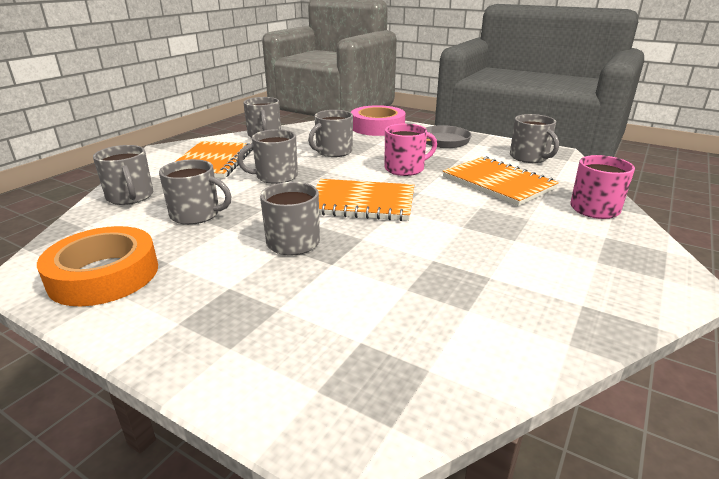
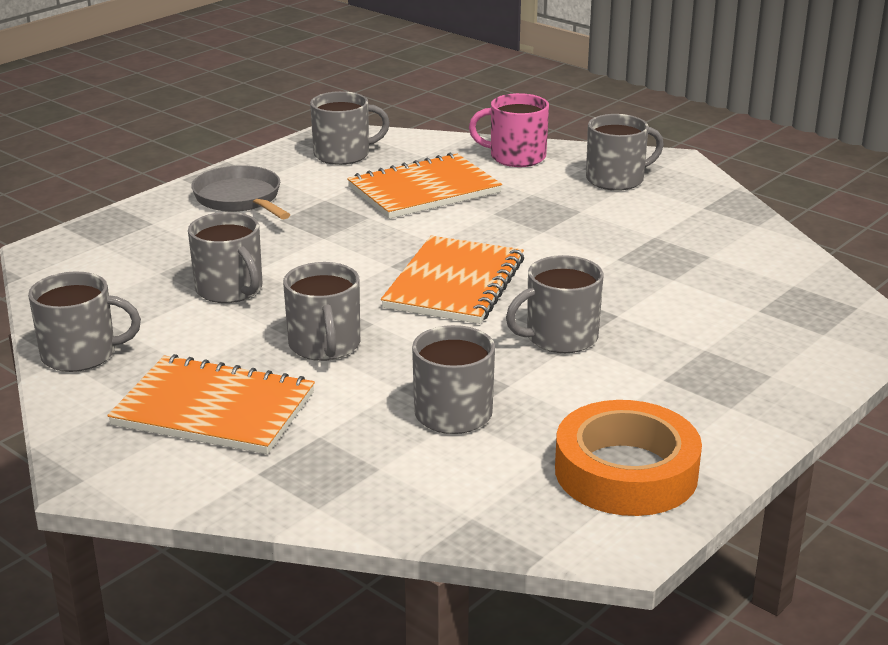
camera: 80 degrees left, 0 degrees up
grey mug [93,145,153,205] -> grey mug moved to [586,114,664,191]
pink tape [351,105,405,136] -> none
pink mug [384,124,437,176] -> none

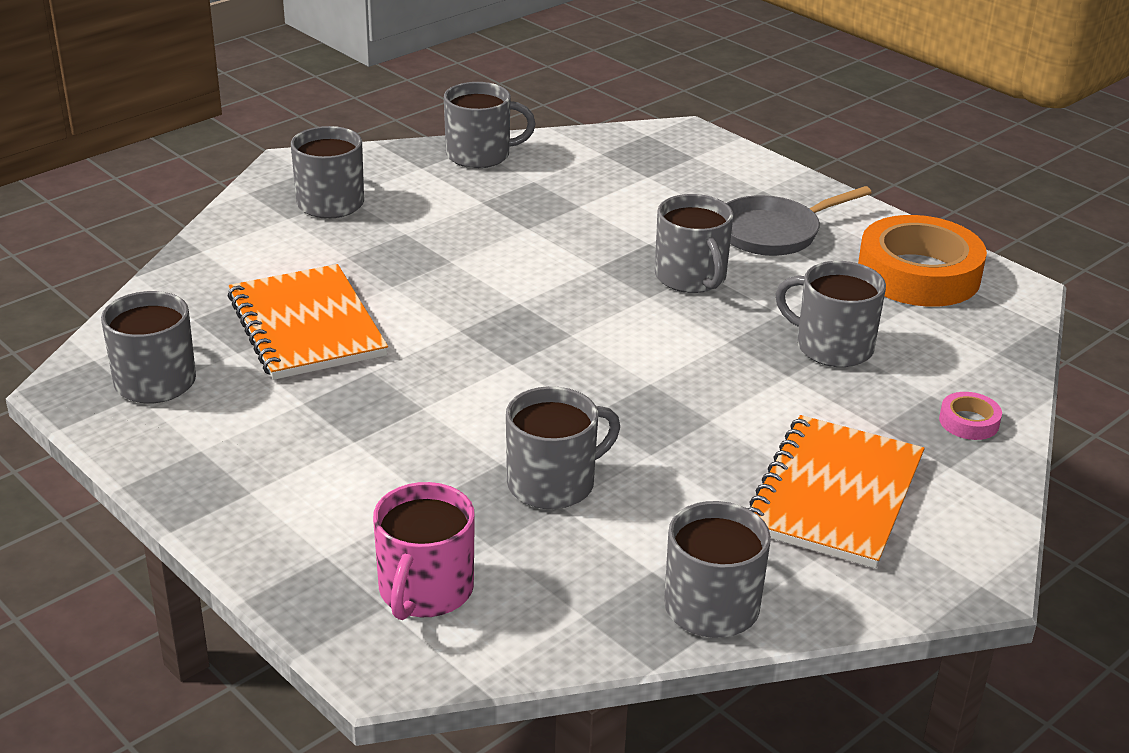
camera: 85 degrees left, 5 degrees up
grey pan [191,165,290,219] -> grey pan moved to [726,186,872,256]
grey mug [283,262,360,361] -> grey mug moved to [444,82,536,168]
orange notebook [381,236,524,324] -> none
pink mug [469,93,549,167] -> pink mug moved to [373,482,475,620]
none -> pink tape [939,392,1002,440]

